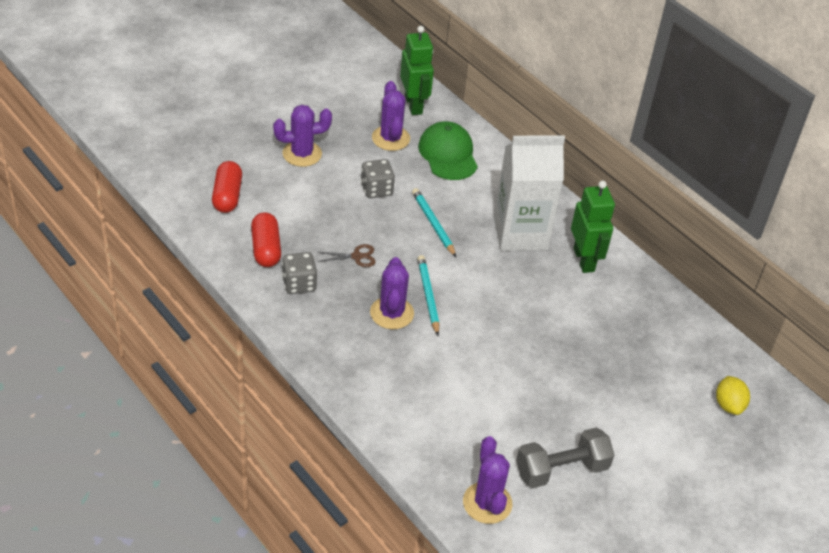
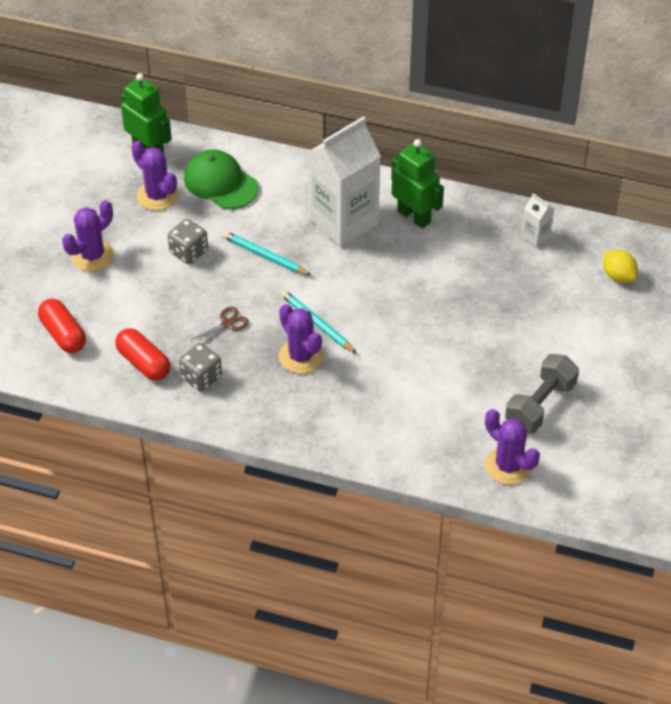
camera: 30 degrees left, 5 degrees up
none -> white carton [521,193,554,248]

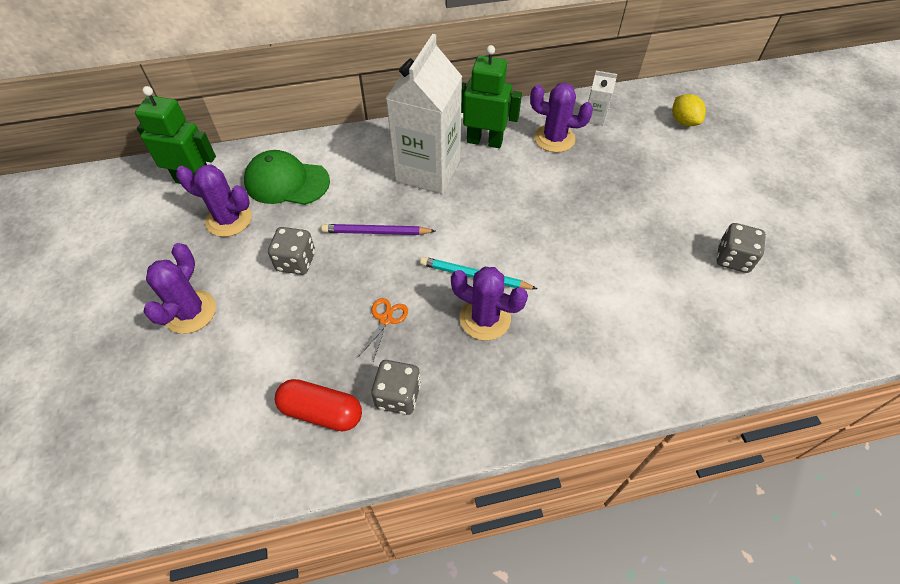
camera: 30 degrees left, 5 degrees up
red capsule [38,299,86,353] -> none
brown scissors [191,307,249,344] -> orange scissors [358,298,408,361]
turquoise pencil [222,231,312,276] -> purple pencil [321,224,435,235]
purple cactus [485,409,540,485] -> purple cactus moved to [530,83,593,153]
grey dumbbell [505,354,579,433] -> grey dice [717,223,766,273]
yellow lemon [603,250,638,283] -> yellow lemon turned 45 degrees clockwise [672,94,706,127]

